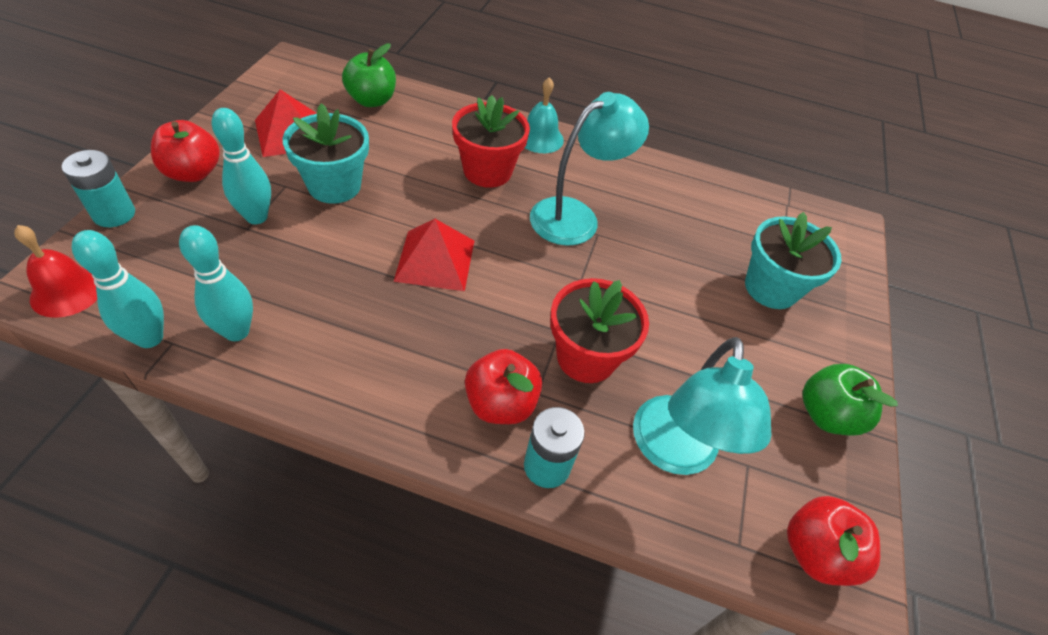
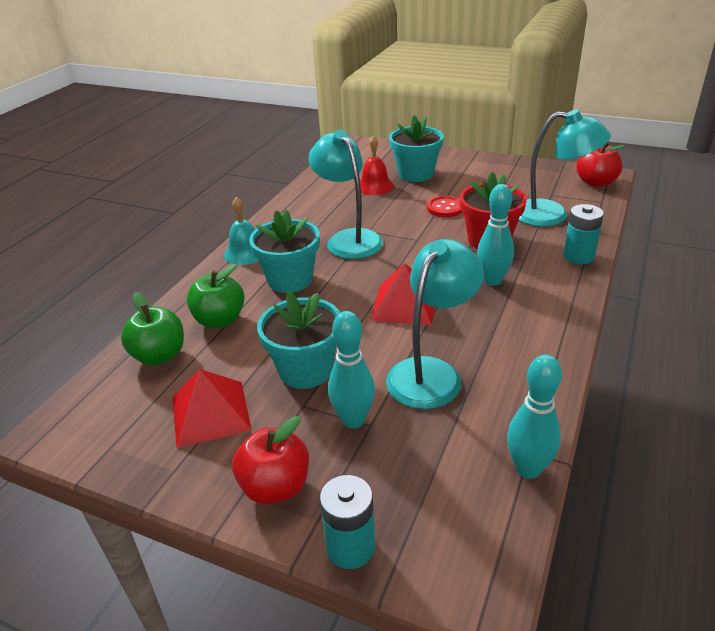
camera: 75 degrees left, 15 degrees down
red bell [14,225,97,318] -> red bell moved to [360,135,394,195]
turquoise bowling pin [179,225,253,341] -> turquoise bowling pin moved to [477,184,514,286]
red flower pot [452,95,530,188] -> turquoise flower pot [249,210,320,293]
red apple [465,349,542,424] -> none
green apple [802,364,898,436] -> green apple moved to [187,264,245,328]
none -> turquoise lamp [386,239,484,409]
none -> red button [427,196,462,217]

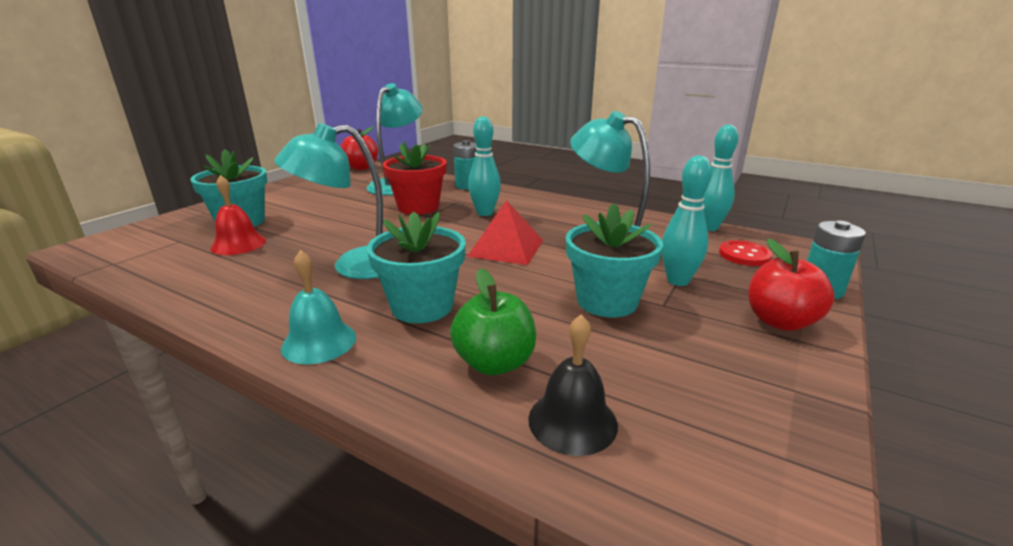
camera: 85 degrees left, 10 degrees down
green apple [121,292,184,366] -> black bell [528,314,618,456]
red pyramid [172,369,252,448] -> none
red button [427,196,462,217] -> red button moved to [719,240,772,266]

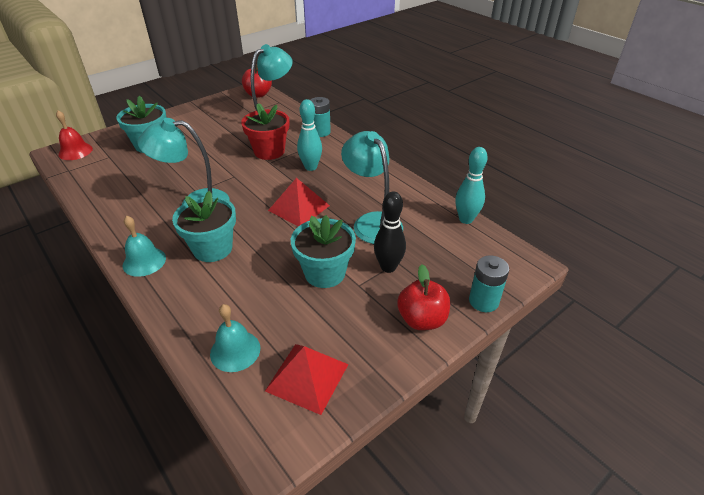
camera: 20 degrees right, 15 degrees up
red bell [211,175,266,255] -> red bell moved to [56,110,93,160]
green apple [450,268,536,375] -> none
black bell [528,314,618,456] -> turquoise bell [210,304,260,372]
turquoise bowling pin [662,155,712,286] -> black bowling pin [374,191,406,273]
red button [719,240,772,266] -> none
none -> red pyramid [265,344,348,415]

